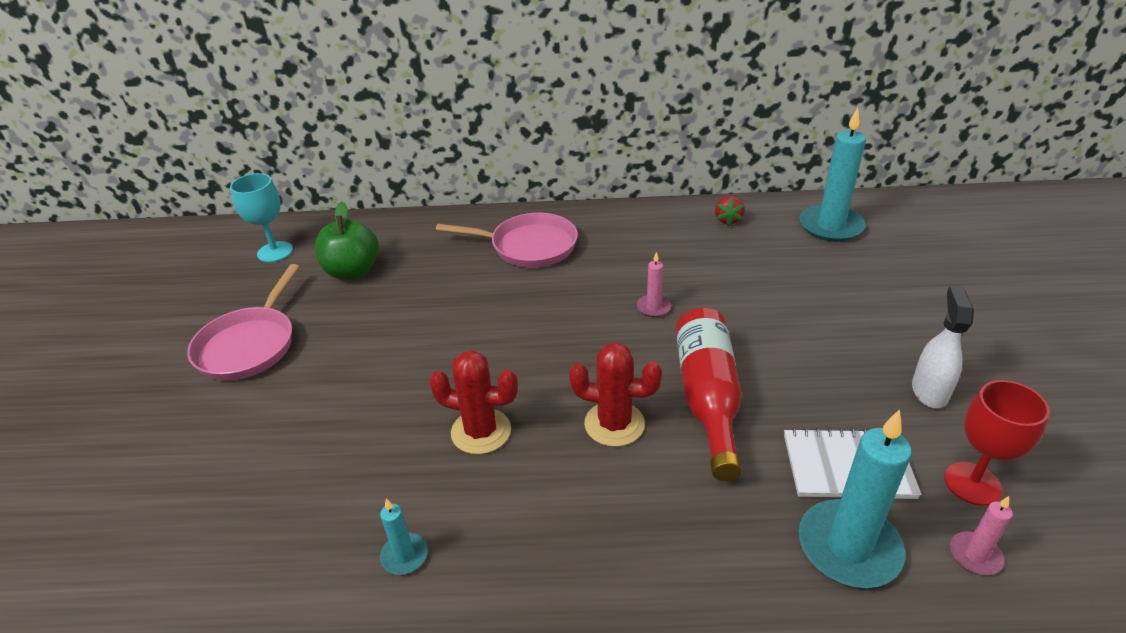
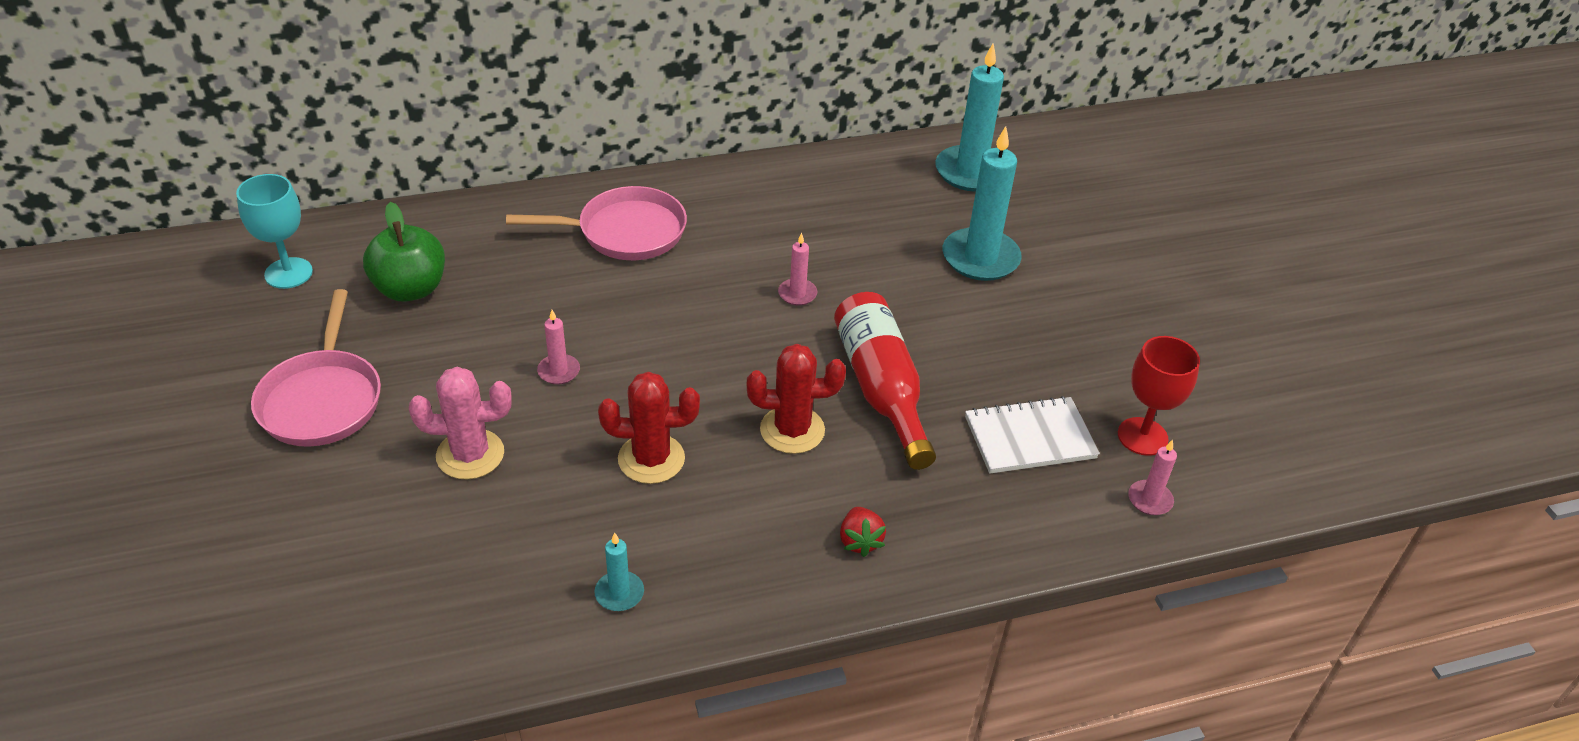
camera: 20 degrees left, 5 degrees up
red strawberry [715,196,745,226] -> red strawberry moved to [840,507,886,557]
turquoise candle [799,409,912,588] -> turquoise candle moved to [943,126,1022,281]
white spray bottle [912,286,974,408] -> none
none -> pink cactus [409,367,512,480]
none -> pink candle [537,310,580,385]

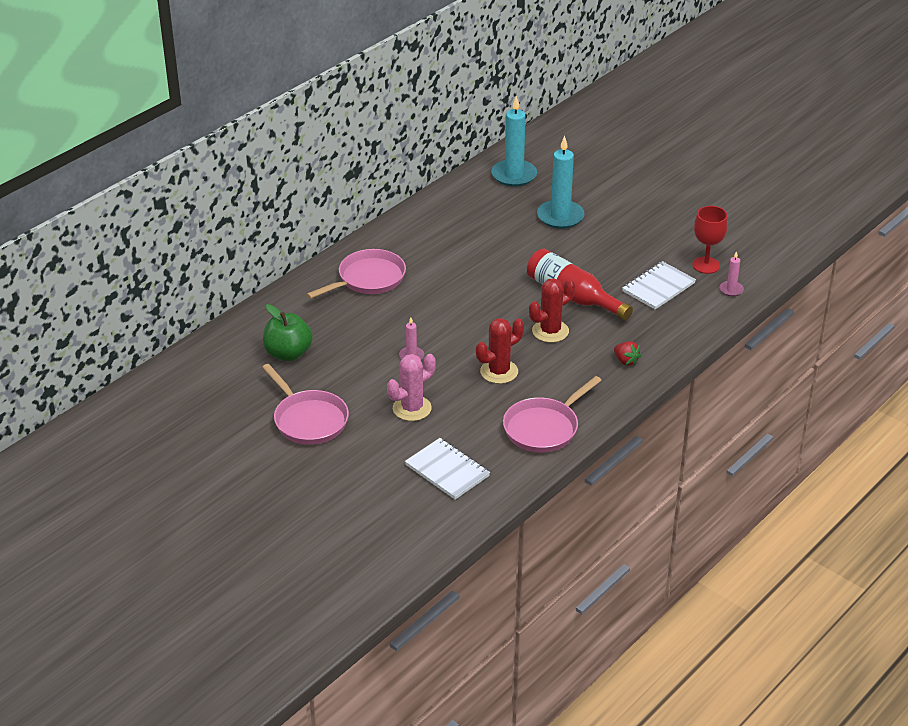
camera: 30 degrees left, 5 degrees down
turquoise goblet [236,174,313,289] -> none
turquoise candle [594,532,644,611] -> pink pan [503,376,602,453]
pink candle [778,233,818,306] -> none
none -> white notebook [405,438,490,500]

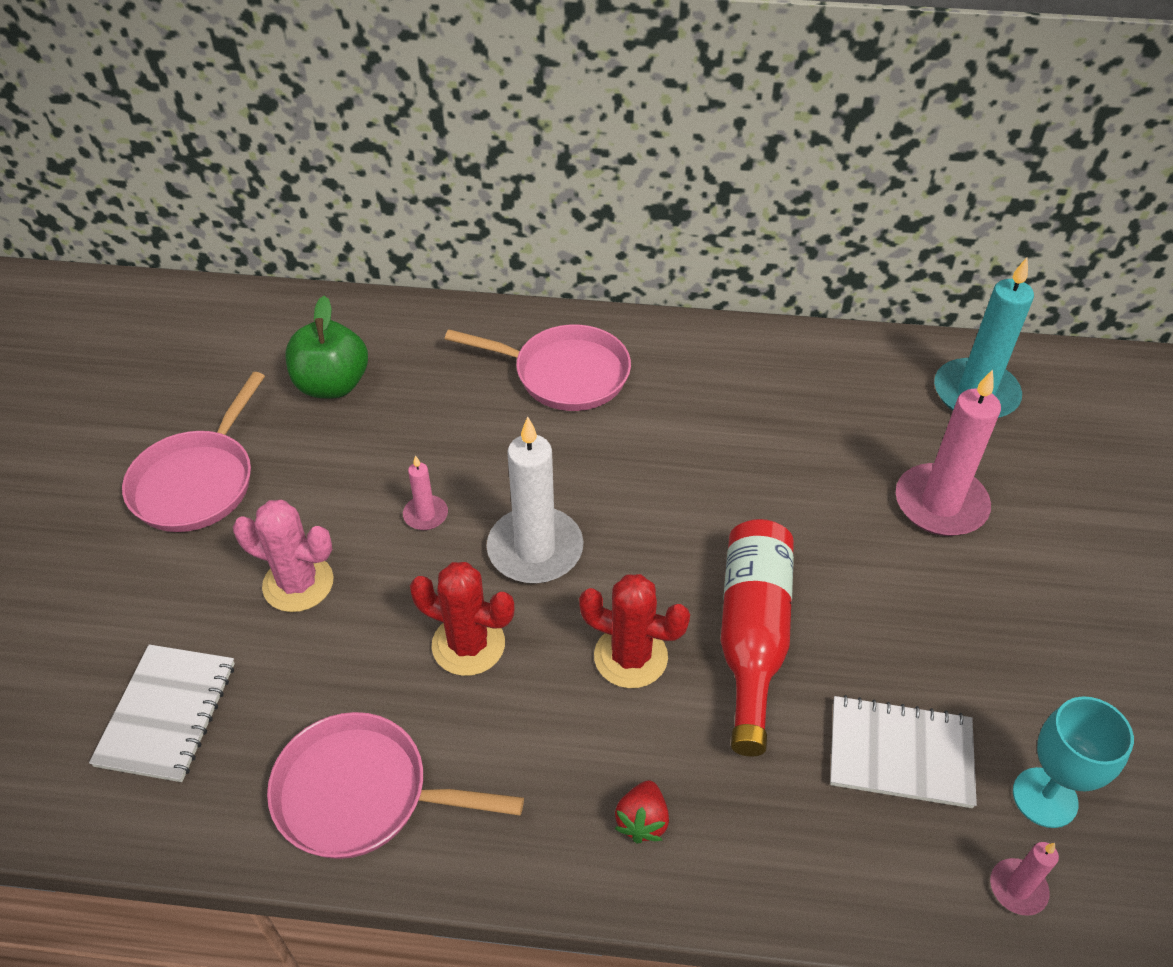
camera: 55 degrees right, 10 degrees up
turquoise candle [537,136,585,229] -> pink candle [896,369,1001,536]
red goblet [692,206,728,274] -> turquoise goblet [1013,696,1134,828]
none -> white candle [487,417,583,583]

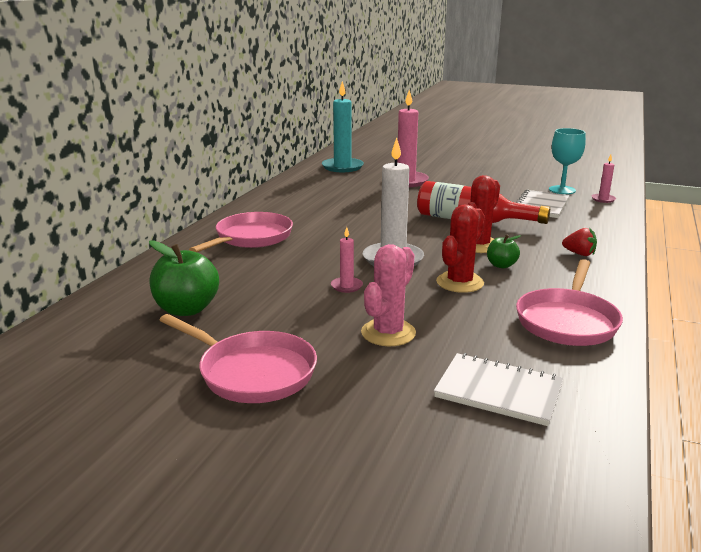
camera: 75 degrees left, 25 degrees down
none -> green apple [487,234,521,268]

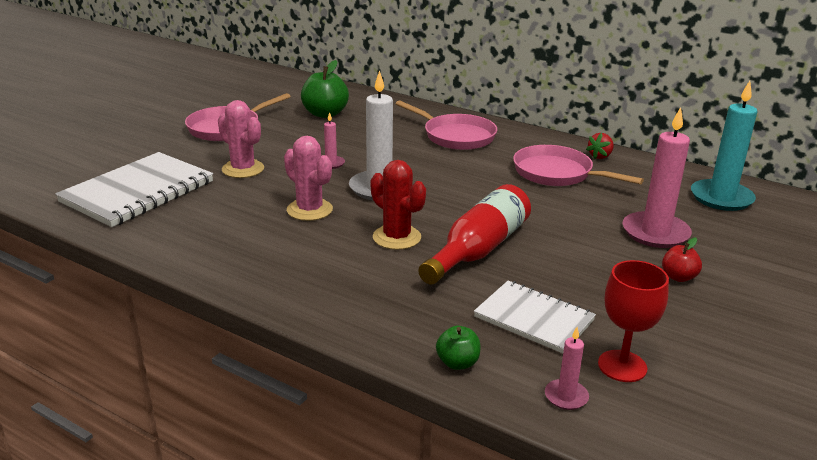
camera: 100 degrees right, 5 degrees up
white notebook [434,353,564,426] -> white notebook [55,152,213,227], size x1.59
red cactus [436,204,485,293] -> pink cactus [284,136,333,221]
green apple [487,234,521,268] -> green apple moved to [436,326,480,370]
pink pan [516,259,623,346] -> pink pan moved to [513,145,644,186]
turquoise goblet [549,128,586,194] -> red goblet [598,260,669,382]
red strawberry [562,228,597,256] -> red strawberry moved to [586,133,614,159]
none -> red apple [662,238,702,282]

